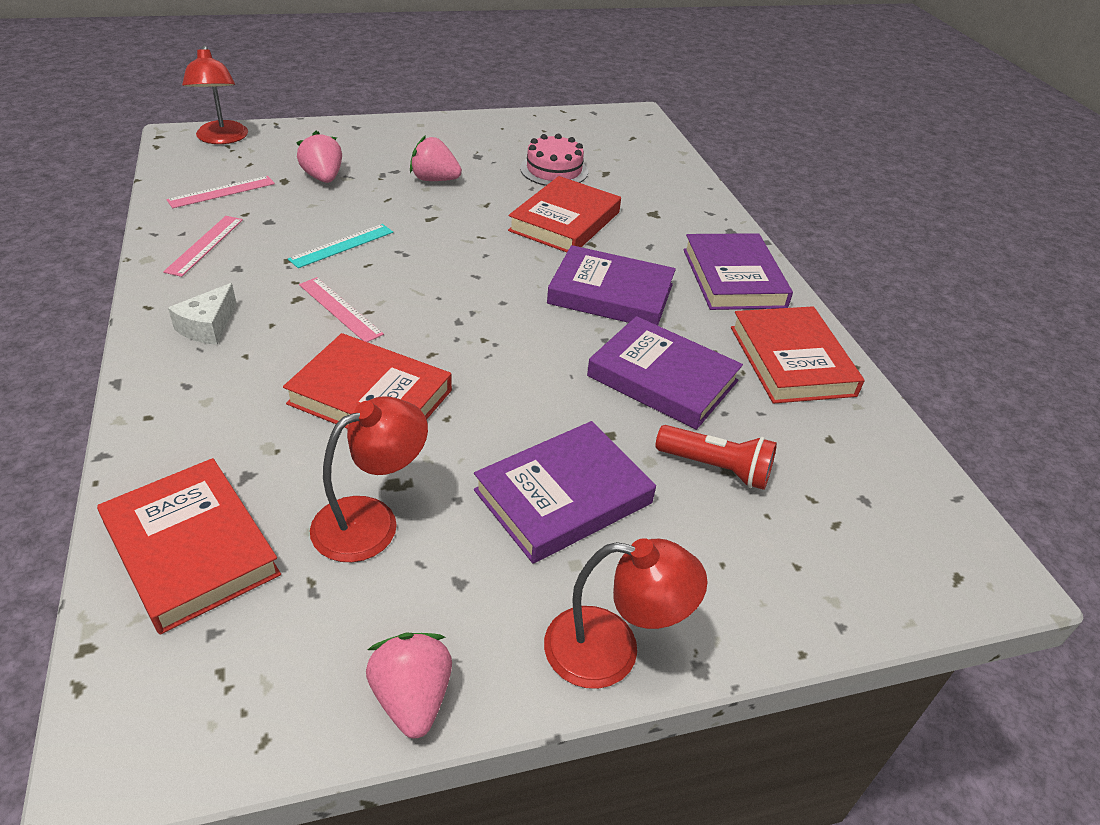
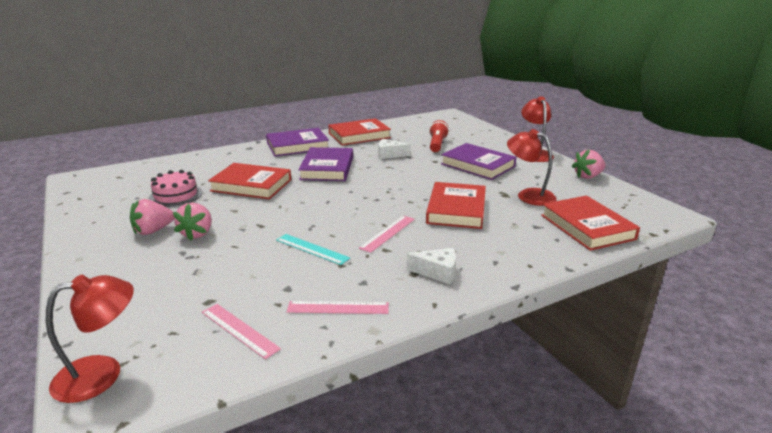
camera: 100 degrees left, 15 degrees down
red book [97,458,281,635] -> red book turned 60 degrees counterclockwise [541,196,640,251]
pink strawberry [296,131,342,183] -> pink strawberry moved to [130,199,174,235]
purple book [587,316,743,430] -> white cheese [378,139,410,159]

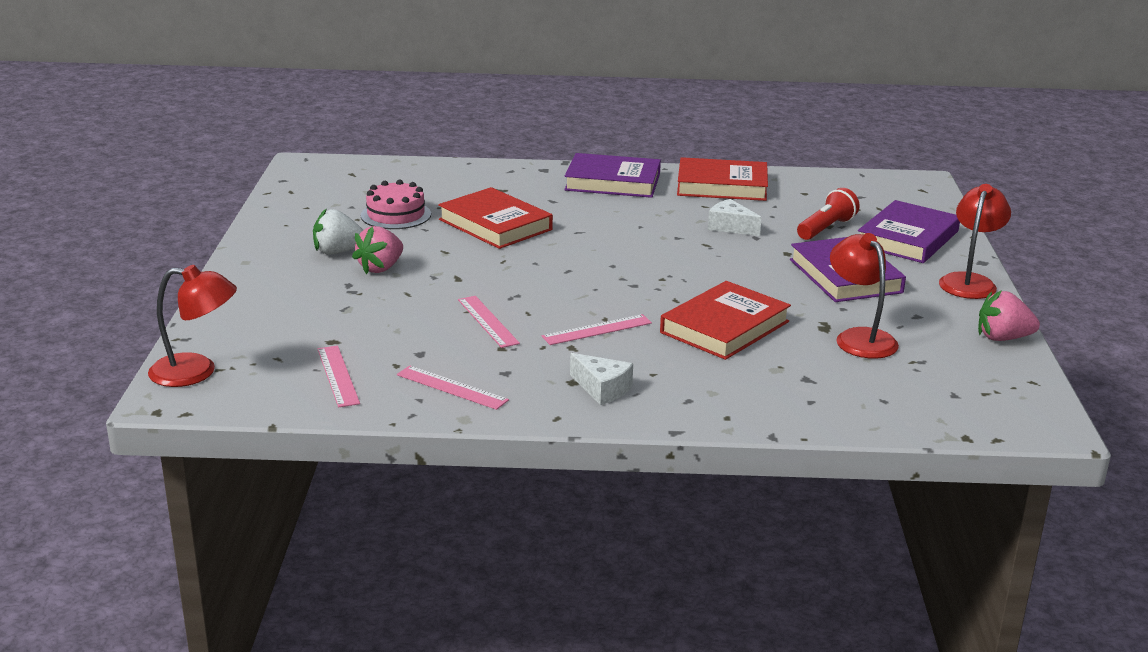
camera: 30 degrees right, 0 degrees up
pink strawberry [130,199,174,235] -> white strawberry [313,208,363,254]
turquoise ruler [276,234,350,265] -> pink ruler [458,296,520,348]
purple book [298,147,353,181] -> purple book moved to [858,200,960,263]
red book [541,196,640,251] -> none

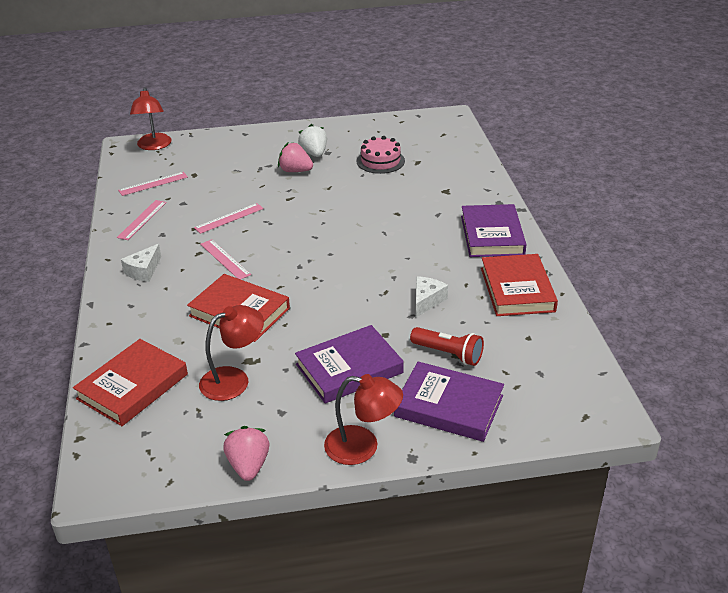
camera: 80 degrees right, 10 degrees up
red book [438,187,553,249] -> red book moved to [73,339,188,426]

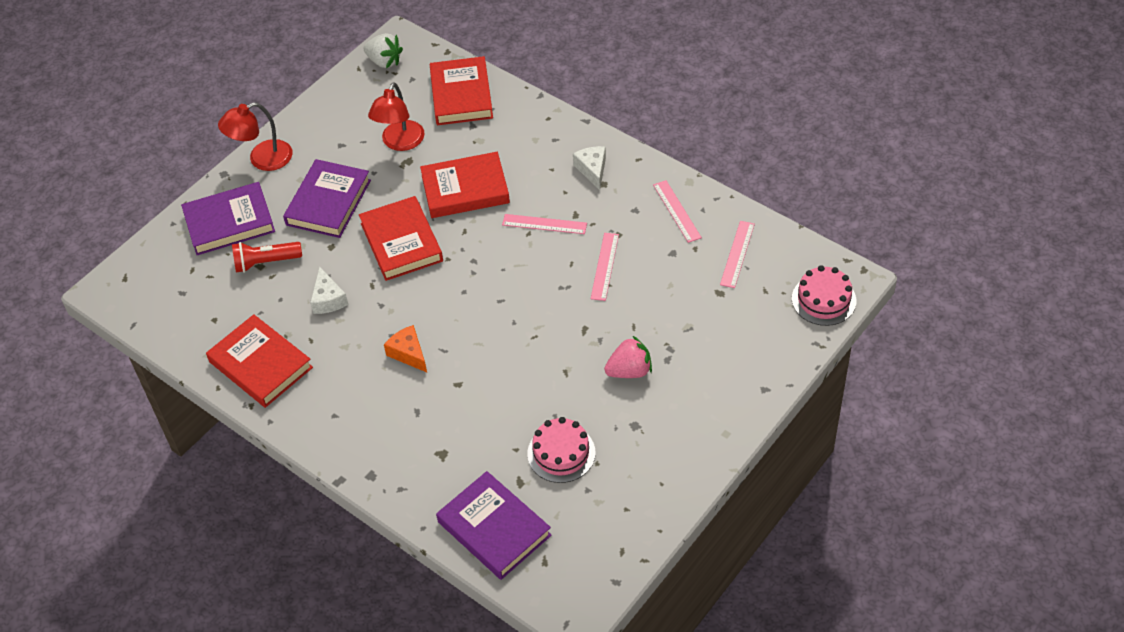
camera: 140 degrees right, 15 degrees up
red lamp [130,87,172,150] -> pink cake [792,265,856,326]
pink strawberry [223,426,269,481] -> none
white strawberry [298,124,327,157] -> white strawberry moved to [363,33,403,68]
purple book [461,204,527,257] -> purple book moved to [436,471,552,580]
none -> red book [359,196,443,281]
none -> orange cheese [384,325,427,372]

